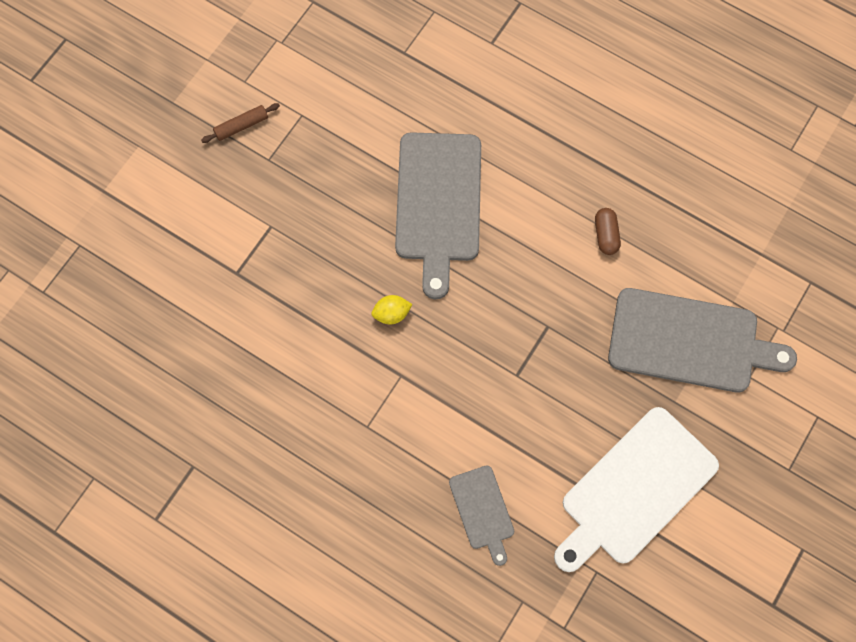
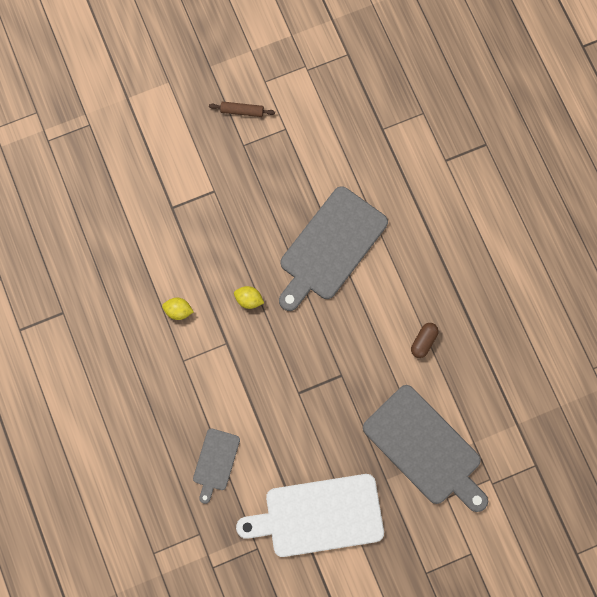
camera: 35 degrees right, 5 degrees up
none -> yellow lemon [162,298,194,320]

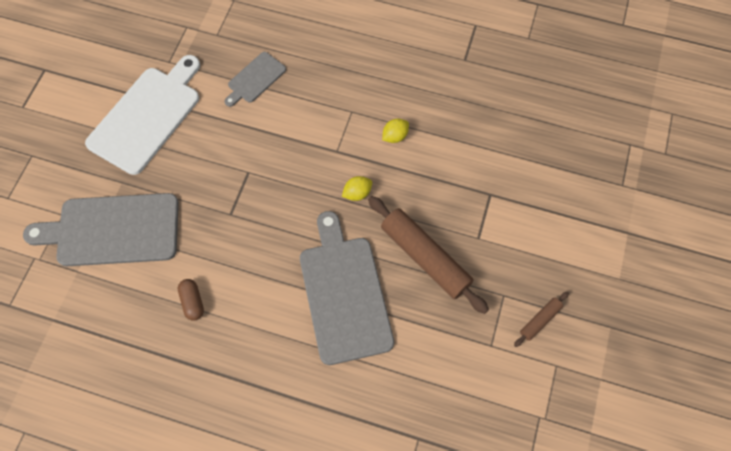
camera: 130 degrees right, 10 degrees down
grey cutting board [193,428,240,504] -> grey cutting board turned 105 degrees counterclockwise [225,52,286,107]
none -> brown rolling pin [368,196,489,314]

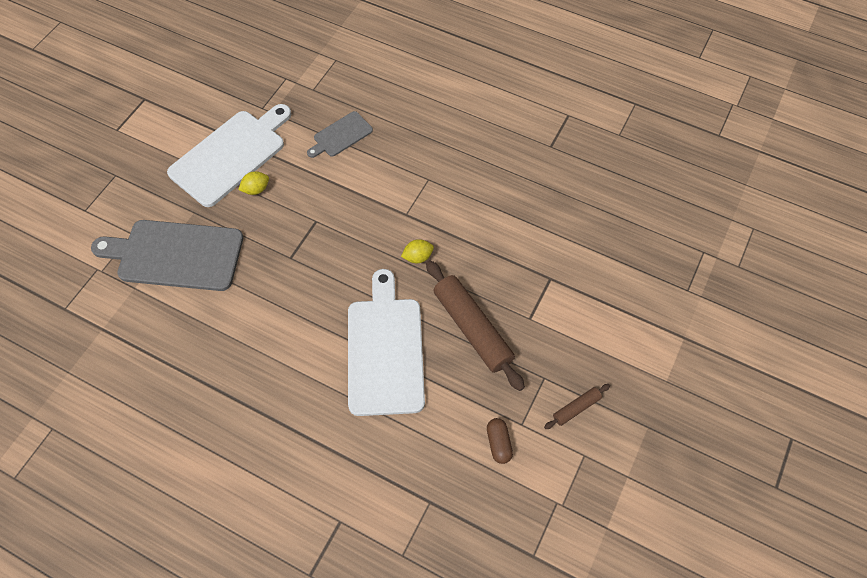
camera: 10 degrees right, 5 degrees down
brown capsule [178,279,204,321] -> brown capsule moved to [487,418,513,464]
grey cutting board [300,211,394,365] -> white cutting board [348,269,425,416]
yellow lemon [382,119,409,143] -> yellow lemon moved to [238,171,269,195]

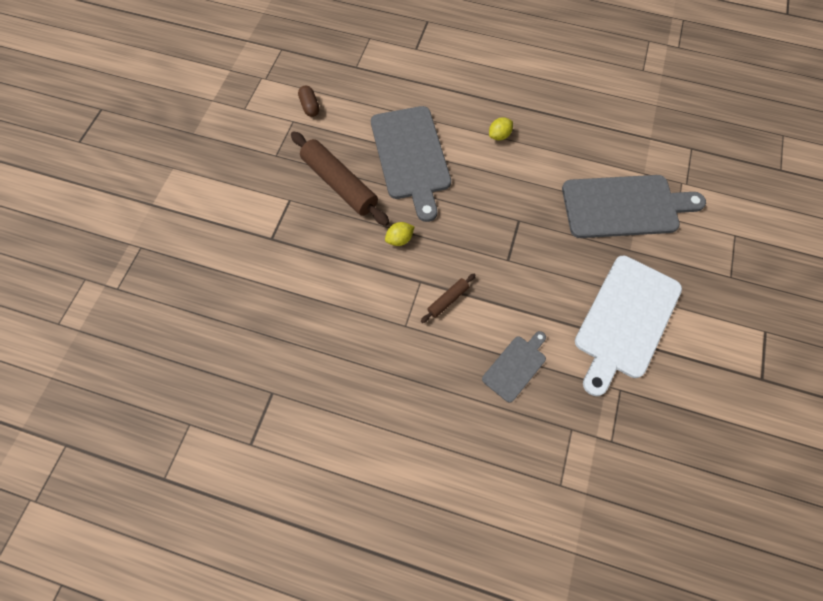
camera: 170 degrees right, 5 degrees up
yellow lemon [238,171,269,195] -> yellow lemon moved to [489,117,513,140]
white cutting board [348,269,425,416] -> grey cutting board [371,106,451,222]
brown rolling pin [544,384,610,429] -> brown rolling pin moved to [421,274,476,323]

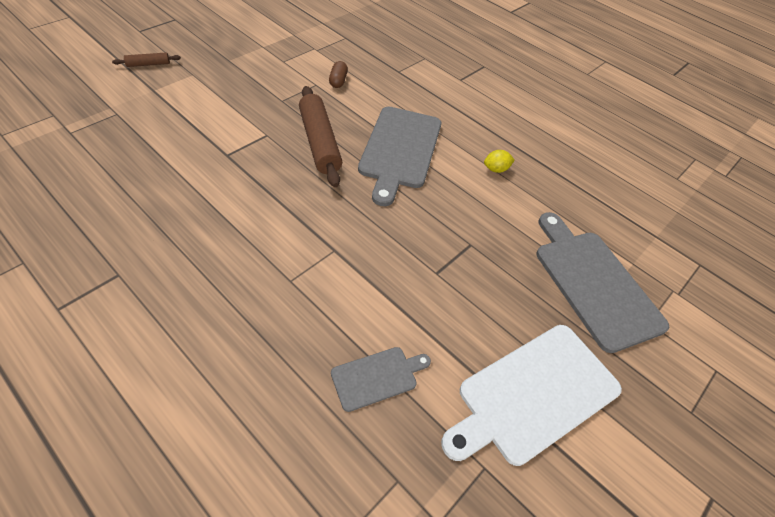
camera: 20 degrees right, 15 degrees down
yellow lemon [385,222,415,246] -> none
brown rolling pin [421,274,476,323] -> brown rolling pin moved to [112,53,181,67]
grey cutting board [562,175,706,238] -> grey cutting board turned 135 degrees counterclockwise [537,212,669,353]

